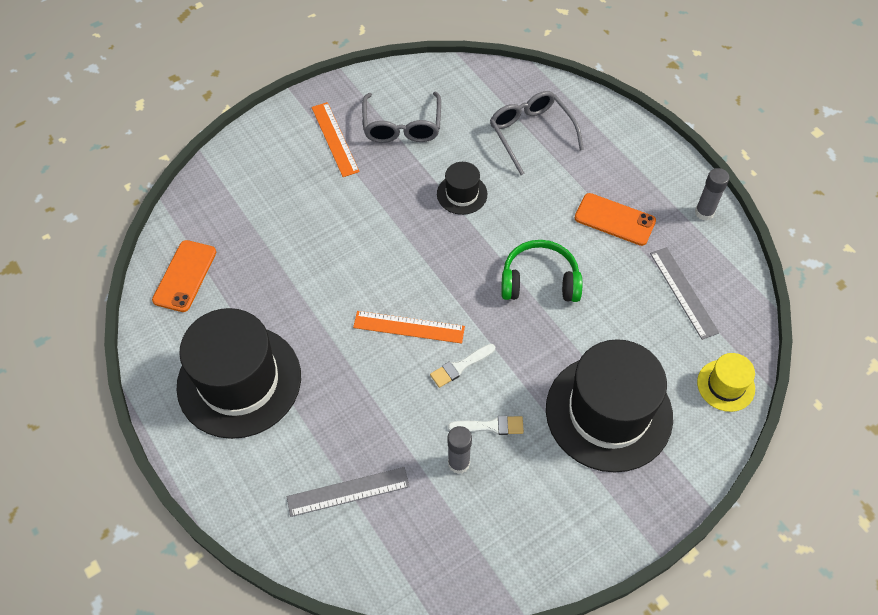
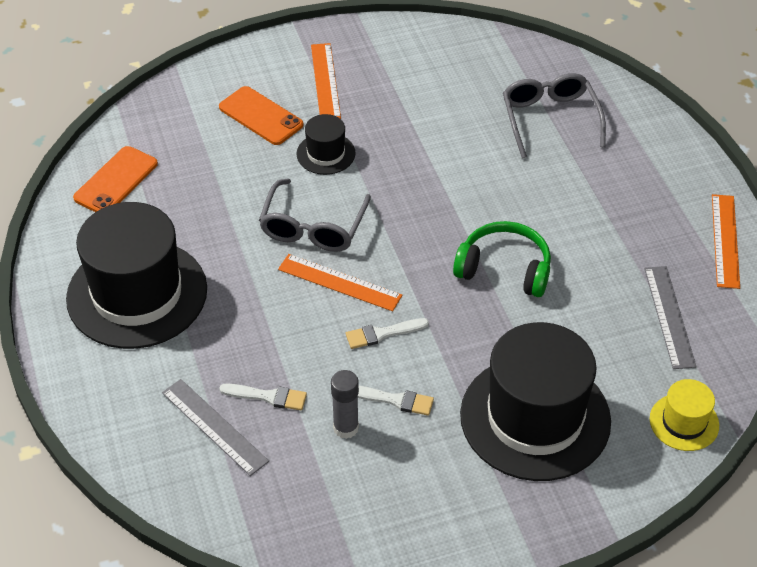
camera: 15 degrees right, 10 degrees down
grey ruler [287,467,410,517] -> grey ruler turned 45 degrees clockwise [162,379,269,476]
grey glasses [362,92,441,143] -> grey glasses moved to [259,178,371,252]
black hat [437,162,487,215] -> black hat moved to [297,114,356,175]
orange phone [575,193,656,246] -> orange phone moved to [219,86,303,145]
grey glue stick [695,168,729,221] -> orange ruler [712,194,740,289]
none -> white brush [219,383,307,410]

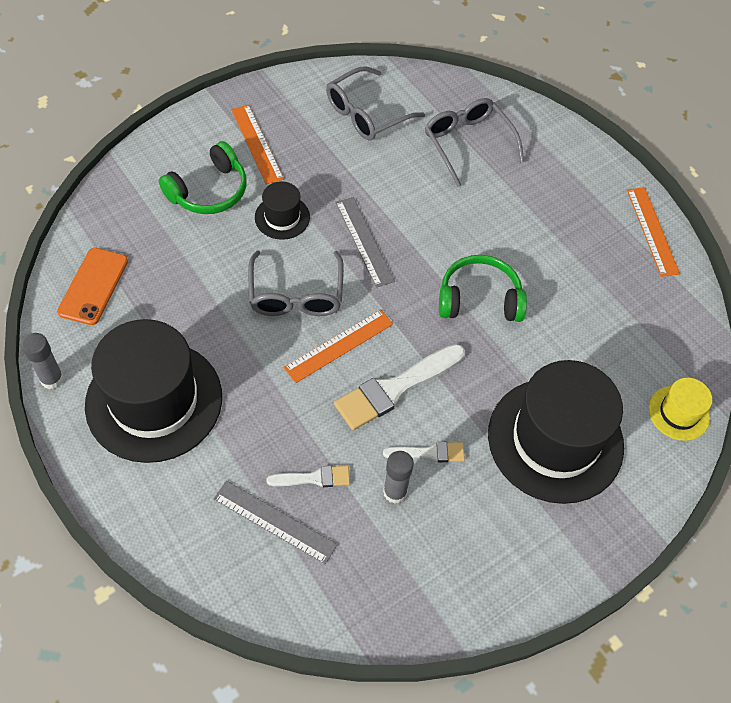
camera: 20 degrees left, 10 degrees up
orange phone [219,86,303,145] -> green headphones [159,141,247,214]
orange ruler [278,254,402,311] -> orange ruler turned 45 degrees counterclockwise [284,309,393,383]
white brush [346,318,429,349] -> white brush [334,344,465,430], size x1.87
grey ruler [644,266,697,369] -> grey ruler moved to [336,197,395,288]
none -> grey glue stick [21,333,64,389]
none -> grey glasses [326,66,425,140]

